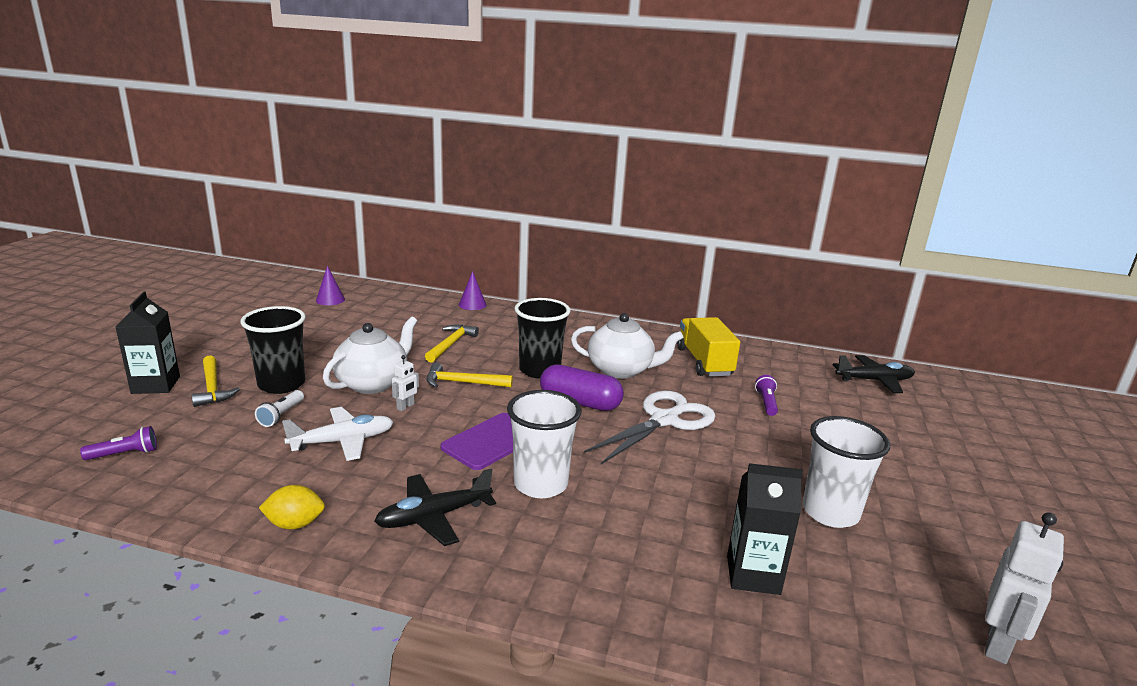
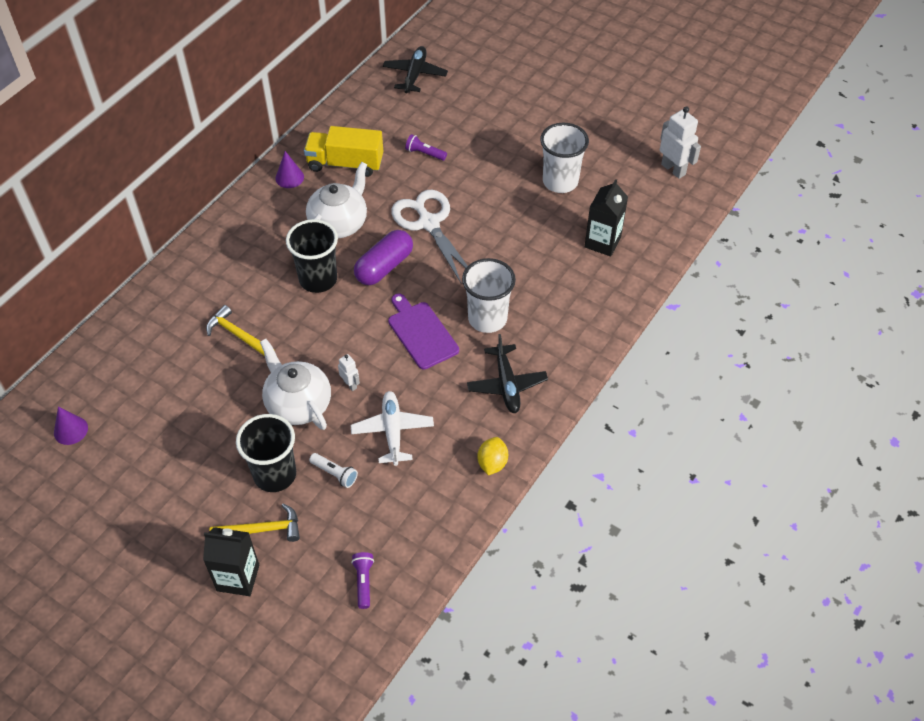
camera: 70 degrees left, 30 degrees up
yellow hammer [427,363,513,388] -> none
purple cone [459,271,486,310] -> purple cone moved to [275,151,304,188]

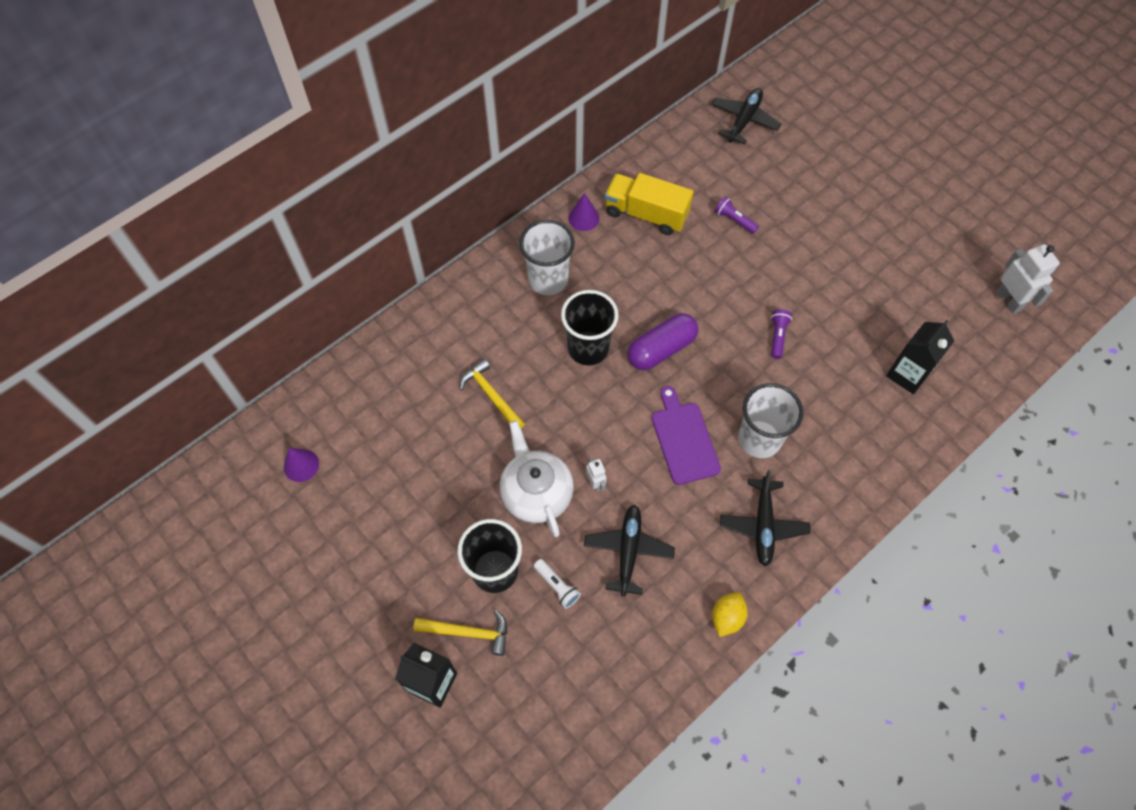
camera: 15 degrees right, 10 degrees up
white teapot [306,162,367,238] -> none
white plane [351,391,434,466] -> black plane [584,505,675,596]
purple flashlight [351,552,374,609] -> purple flashlight moved to [771,309,792,359]
white scissors [391,190,468,283] -> none
white cup [540,123,589,193] -> white cup moved to [519,220,575,295]

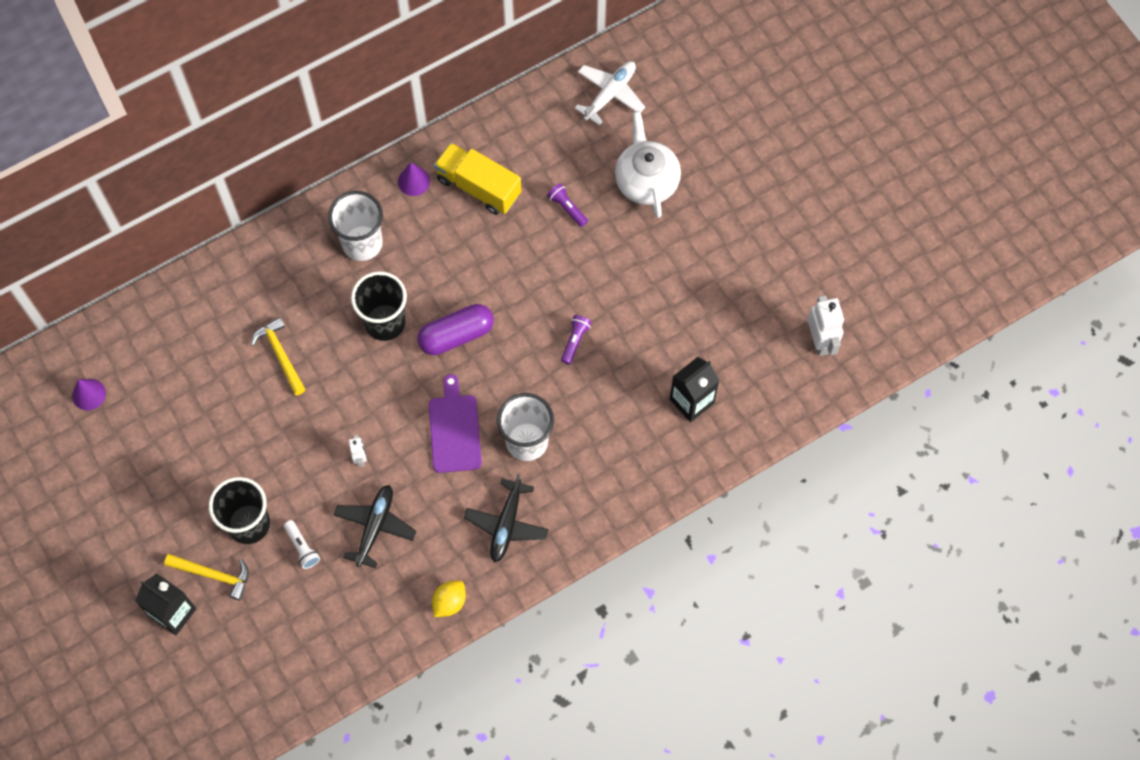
camera: 10 degrees right, 5 degrees up
white teapot [500,420,574,537] -> white teapot moved to [615,111,681,218]
black plane [711,88,781,144] -> white plane [575,61,645,125]

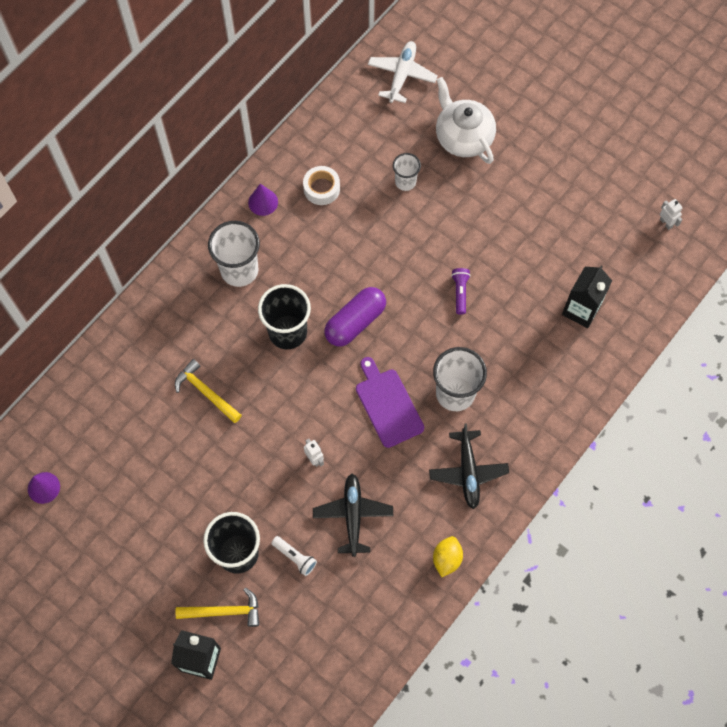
camera: 20 degrees left, 0 degrees up
yellow truck [434,143,522,215] -> white tape [303,166,340,205]
purple flashlight [547,183,588,227] -> white cup [393,153,421,191]
white robot [808,295,844,356] -> white robot [660,199,682,230], size x0.53

